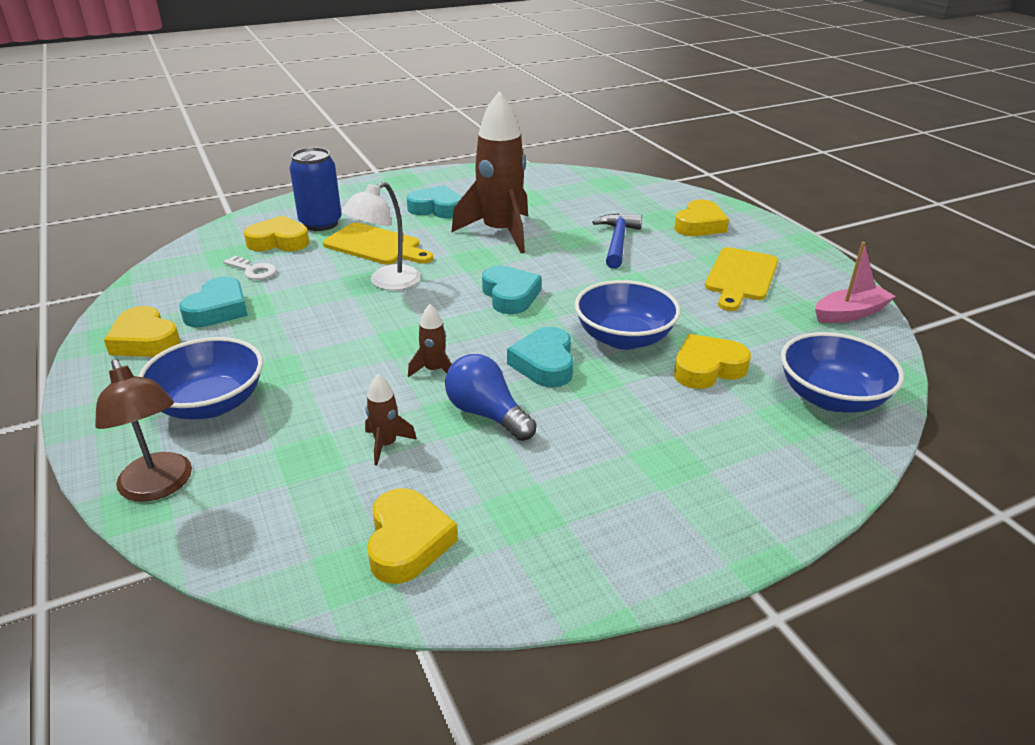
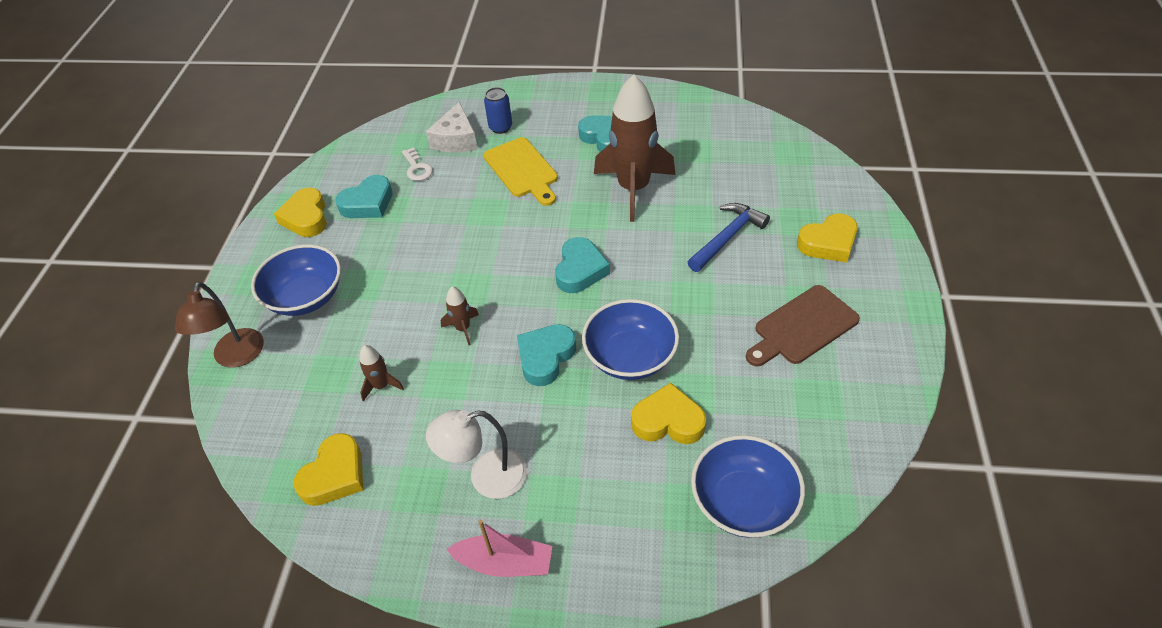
camera: 35 degrees right, 15 degrees up
yellow heart [244,215,309,251] -> white cheese [426,102,478,152]
blue can [290,147,342,231] -> blue can [484,87,512,134], size x0.63
white lamp [342,182,421,290] -> white lamp moved to [426,410,527,499]
blue light bulb [445,354,537,441] -> none
yellow cutting board [705,247,778,311] -> brown cutting board [746,285,860,366]
pink boat [815,242,896,323] -> pink boat moved to [446,520,552,577]

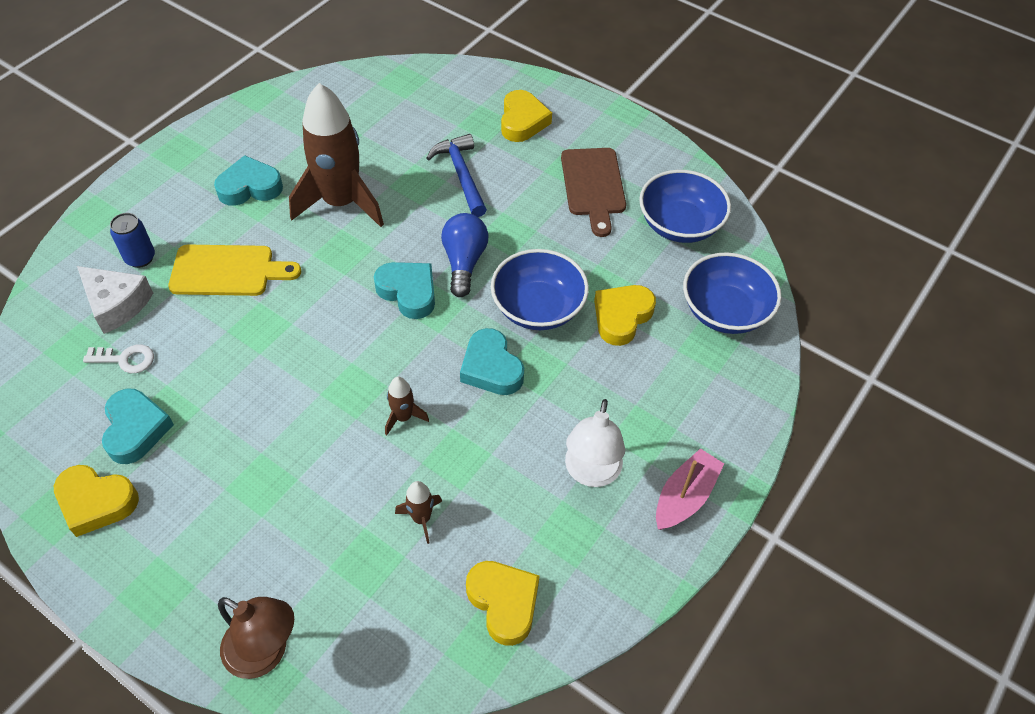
camera: 65 degrees left, 5 degrees up
blue bowl [251,245,341,316] -> blue bowl moved to [639,170,731,243]
none -> blue light bulb [441,213,488,297]

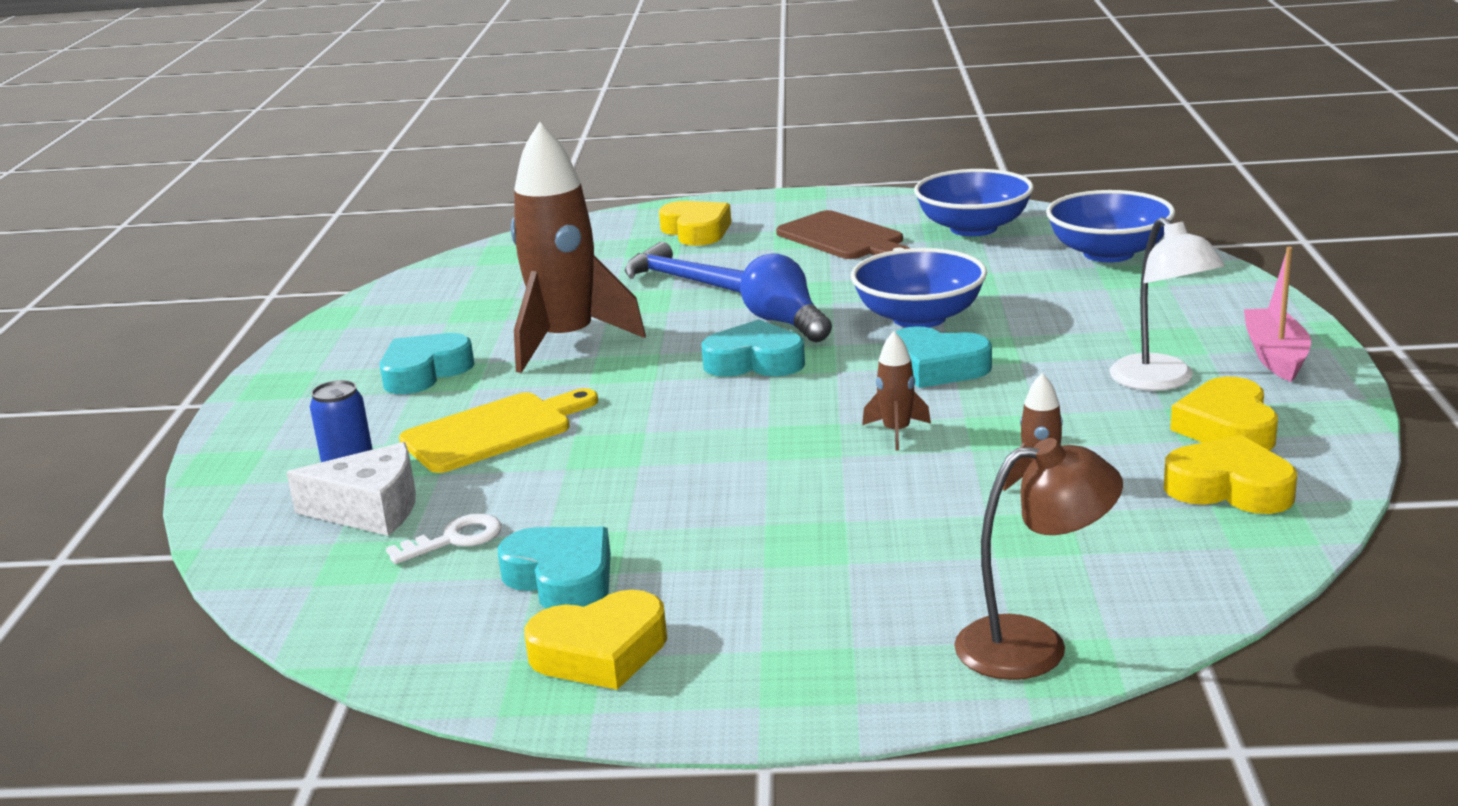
camera: 30 degrees left, 30 degrees down
yellow heart [594,285,656,346] -> yellow heart moved to [1170,377,1278,451]

